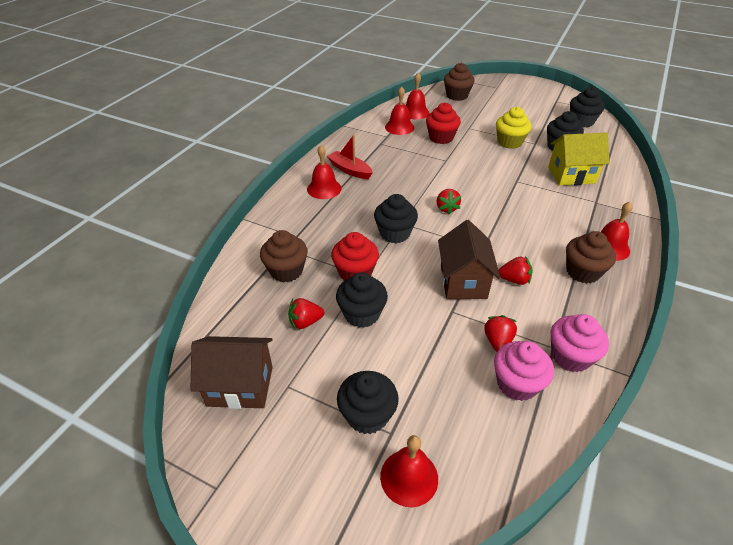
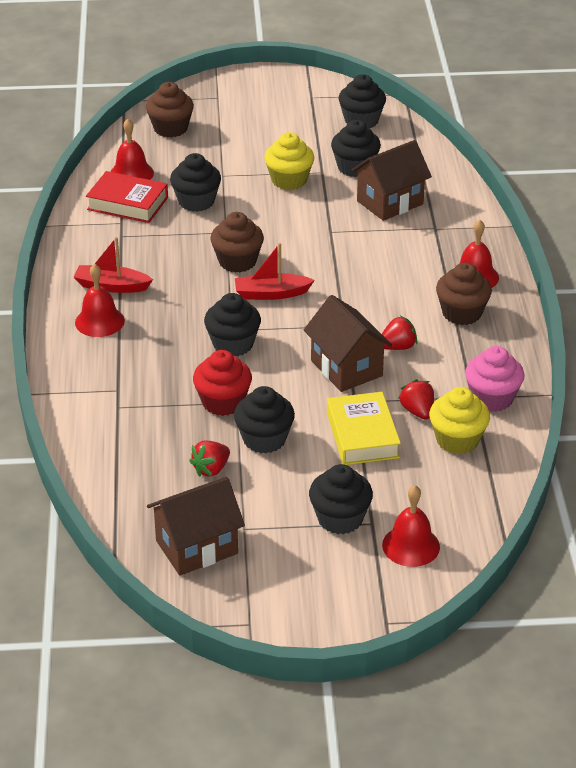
camera: 30 degrees left, 5 degrees down
brown cupcake [260,230,308,283] -> brown cupcake moved to [210,212,264,273]
red bell [385,87,414,135] -> red book [86,171,168,223]
red cupcake [426,102,461,144] -> black cupcake [170,153,221,212]
red strawberry [437,189,461,214] -> red boat [235,243,315,300]
pink cupcake [494,341,554,401] -> yellow cupcake [429,387,490,454]
yellow house [548,132,609,185] -> brown house [352,140,432,221]
none -> yellow book [327,392,401,465]

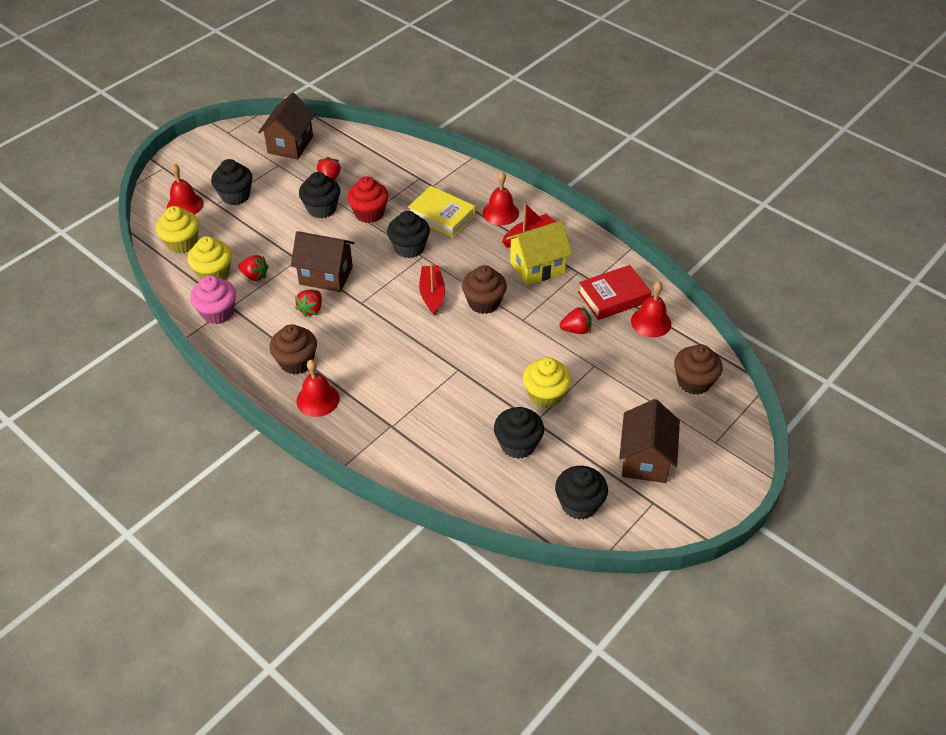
camera: 135 degrees right, 10 degrees up
black cupcake [170,153,221,212] -> red strawberry [559,306,591,334]
red boat [235,243,315,300] -> red boat turned 45 degrees counterclockwise [419,263,445,315]
yellow book [327,392,401,465] -> yellow book moved to [408,186,475,238]
brown house [352,140,432,221] -> brown house moved to [619,399,680,483]
none -> yellow cupcake [156,206,199,253]
none -> yellow house [506,220,572,286]

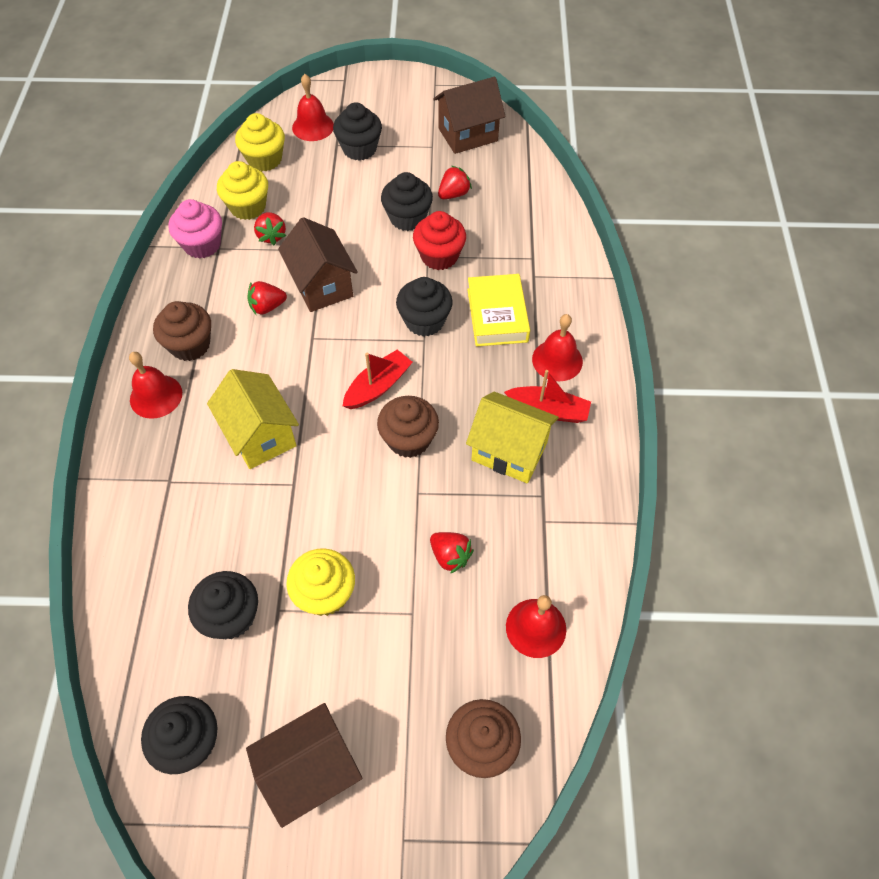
camera: 50 degrees right, 10 degrees up
red book [578,265,651,320] -> none
none -> yellow house [207,369,299,469]

